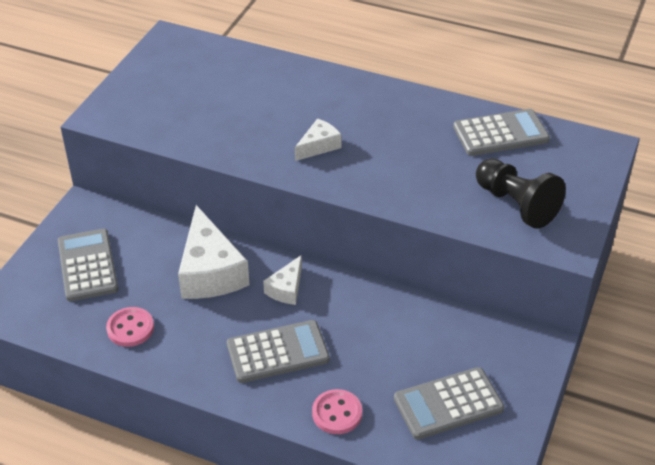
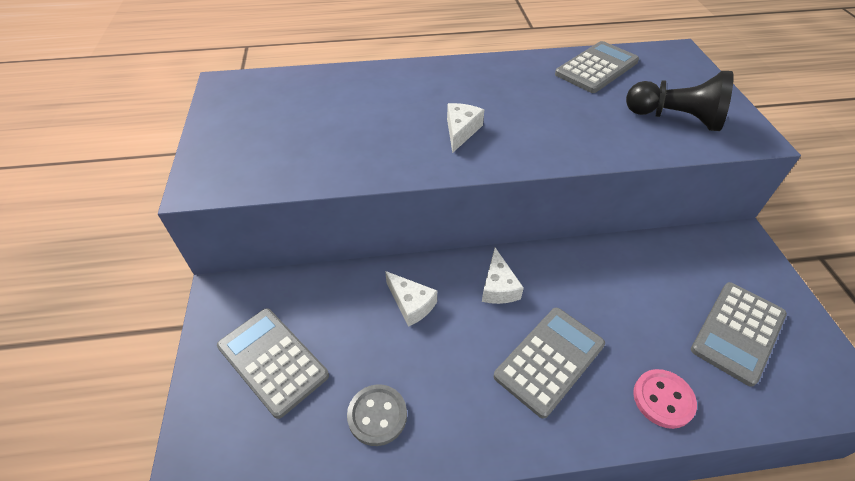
camera: 30 degrees left, 5 degrees up
pink button [106,307,154,347] -> grey button [347,384,407,446]
white cheese [178,205,250,299] -> white cheese [385,271,437,327], size x0.52

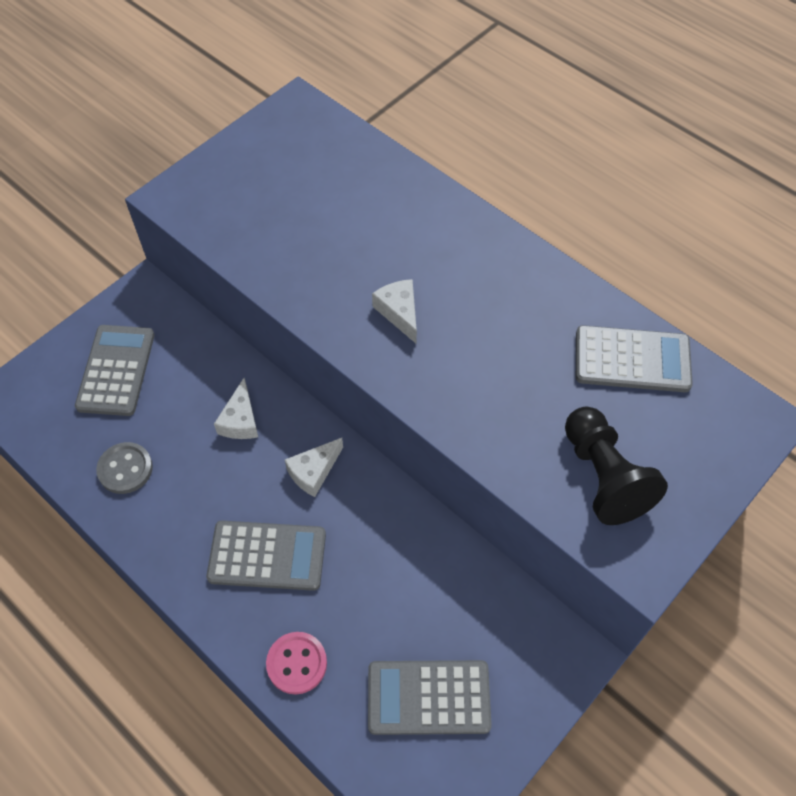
camera: 50 degrees right, 10 degrees up
white cheese [447,103,484,153] -> white cheese turned 90 degrees counterclockwise [372,279,417,343]

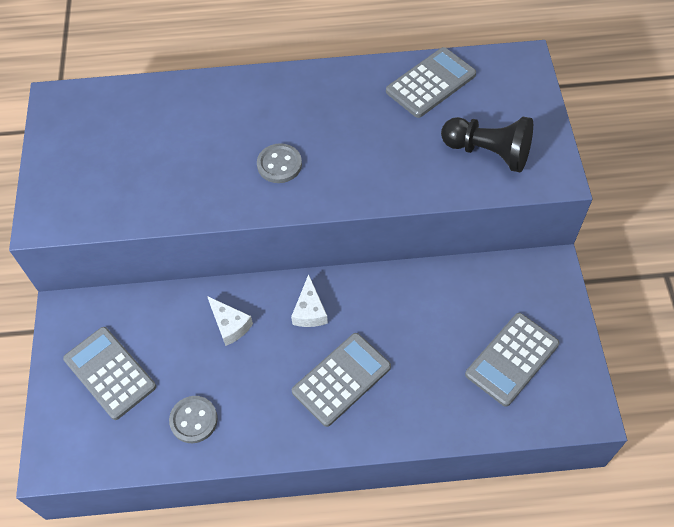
camera: 45 degrees left, 0 degrees up
pink button [266,632,327,694] -> none
white cheese [372,279,417,343] -> grey button [257,143,302,183]

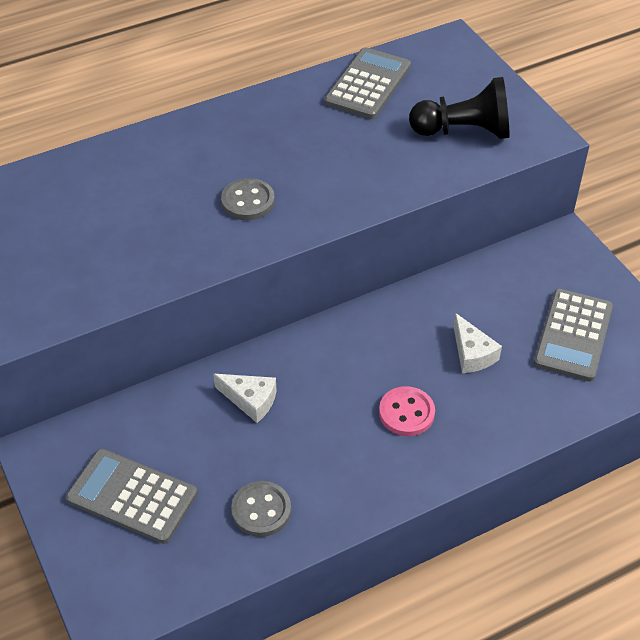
camera: 25 degrees left, 10 degrees down
white cheese [291,274,328,327] -> white cheese moved to [453,313,502,373]
grey calculator [292,333,391,427] -> pink button [379,386,435,436]

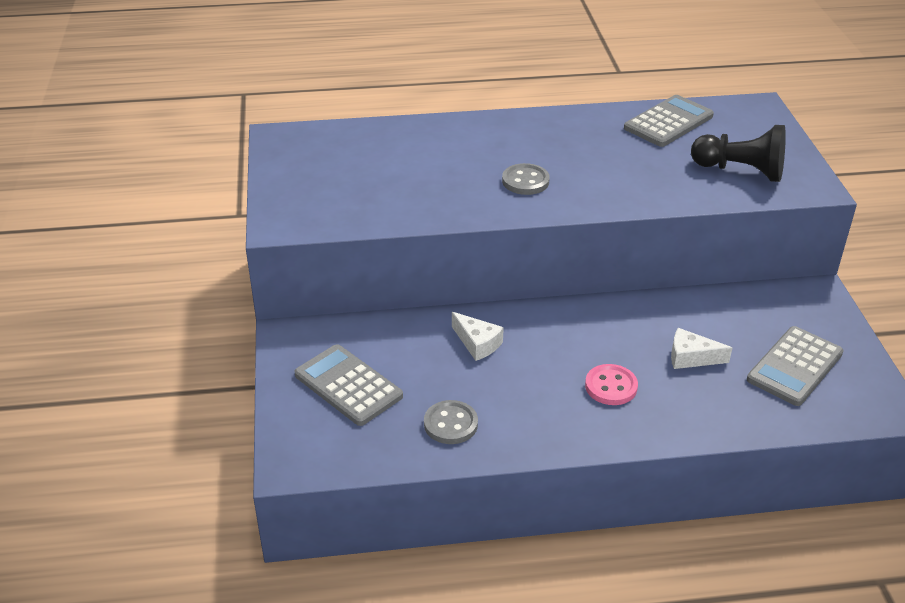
camera: 20 degrees right, 10 degrees down
white cheese [453,313,502,373] -> white cheese turned 105 degrees clockwise [671,328,732,369]

